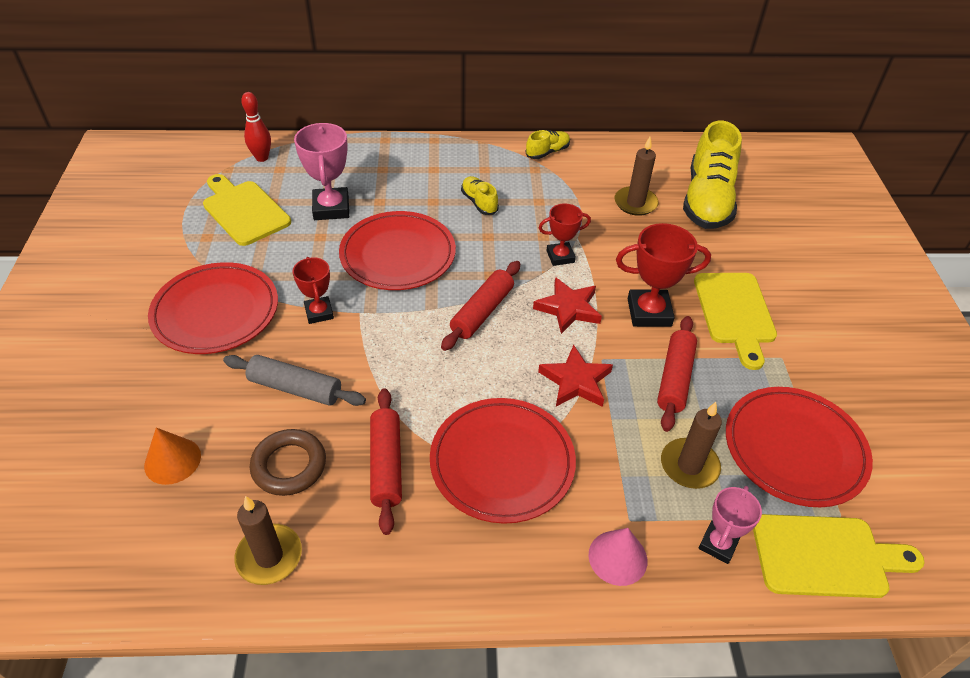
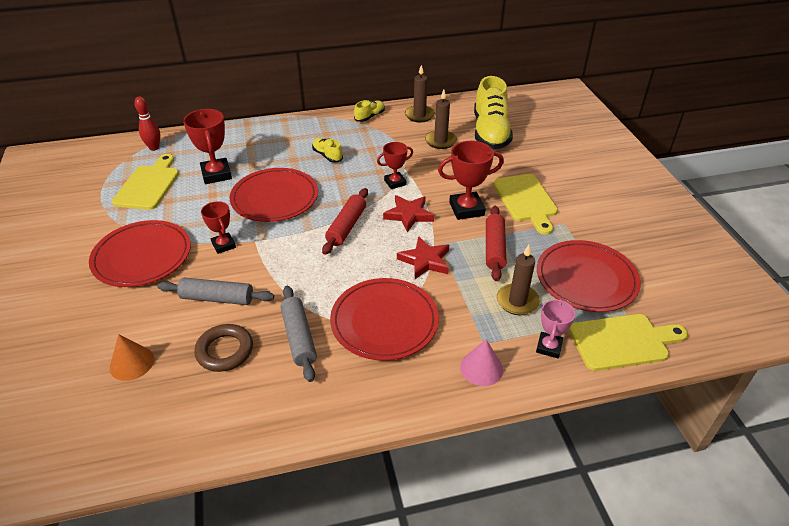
camera: 10 degrees left, 5 degrees down
yellow cutting board [203,174,291,246] -> yellow cutting board turned 60 degrees clockwise [112,154,179,210]
brown candle [234,496,302,585] -> brown candle moved to [405,65,435,122]
pink trophy [294,123,349,220] -> red trophy [183,109,232,184]
red rolling pin [370,388,402,535] -> grey rolling pin [281,285,317,382]

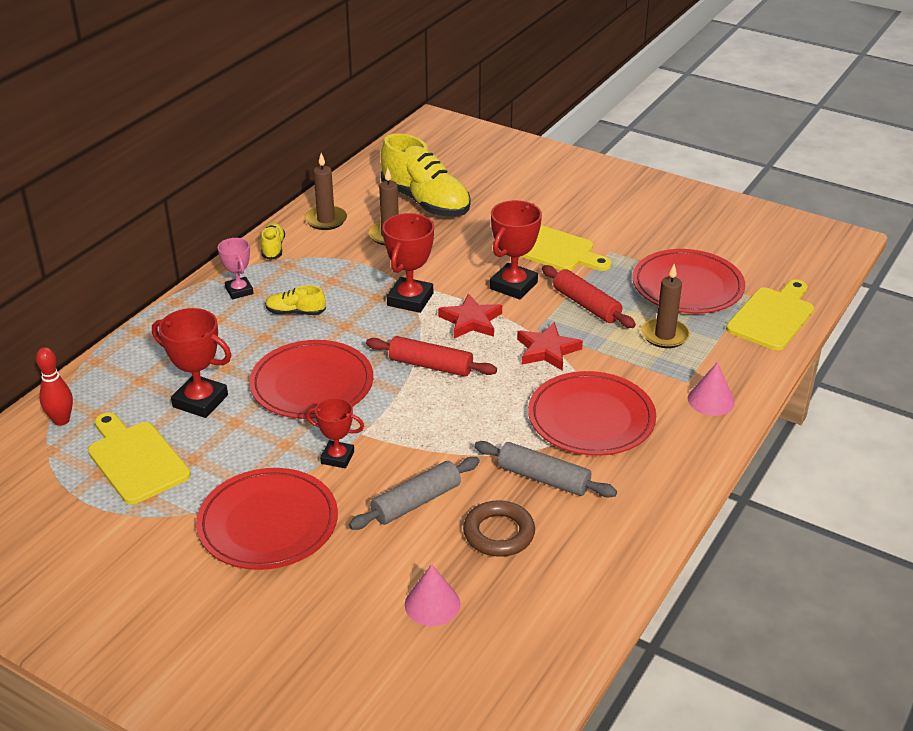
camera: 45 degrees left, 5 degrees down
orange cone [110,334,154,381] -> pink cone [405,564,460,626]
red rolling pin [322,188,368,255] -> red rolling pin turned 45 degrees counterclockwise [366,336,497,377]
red trophy [377,142,413,189] -> red trophy [382,213,434,313], size x1.59
pink trophy [536,299,575,358] -> pink trophy moved to [218,238,254,299]

